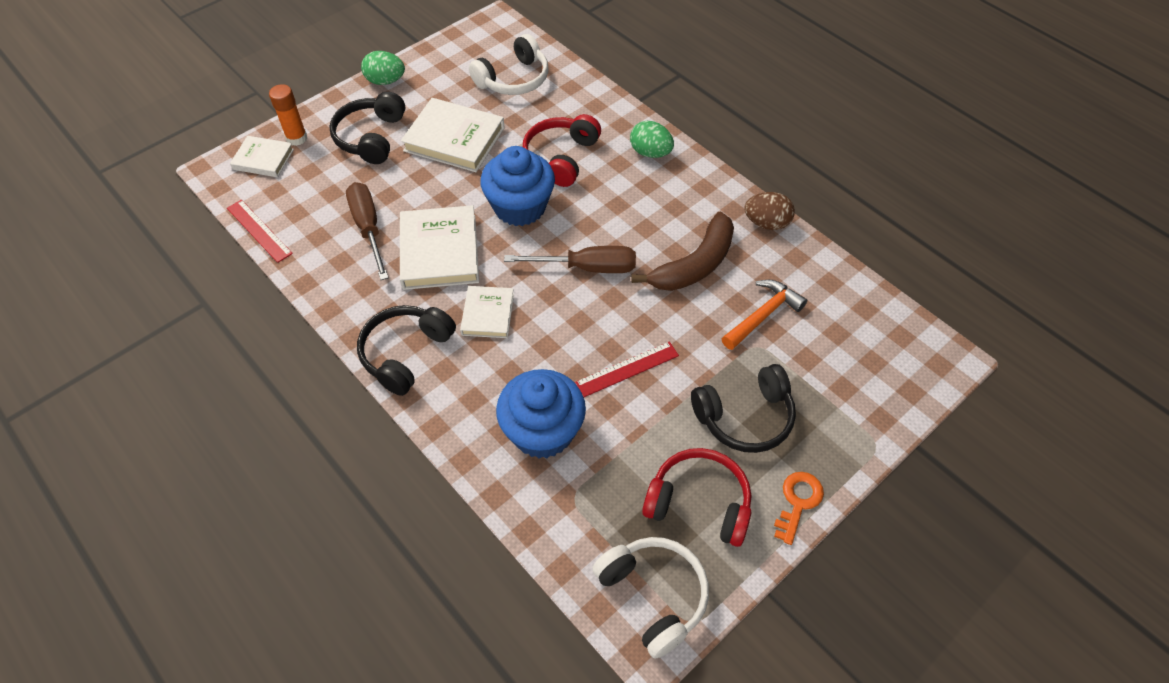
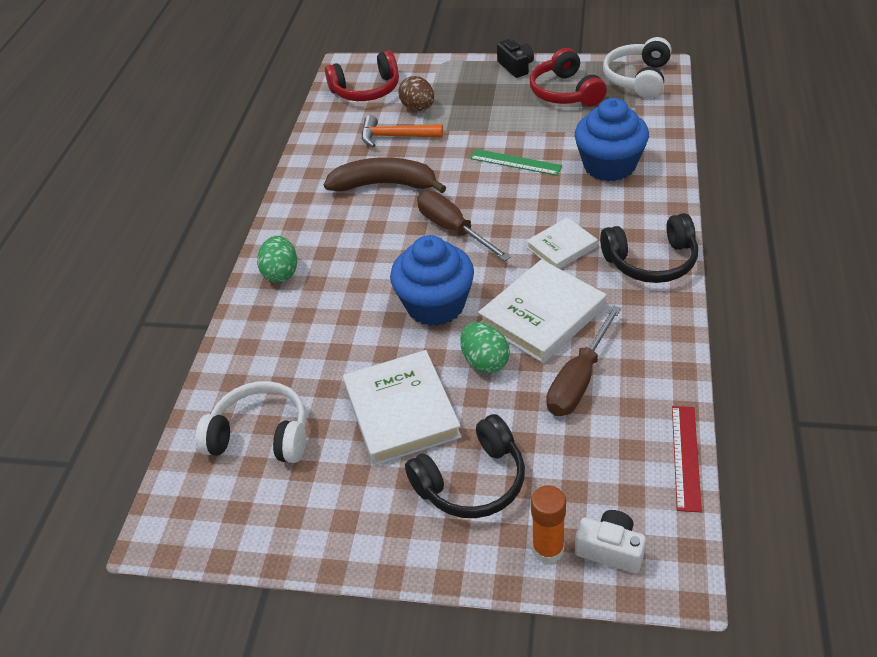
camera: 125 degrees left, 10 degrees down
white book [230,136,294,177] -> white camera [575,510,646,574]
green egg [361,51,405,85] -> green egg moved to [460,322,510,373]
red headphones [523,114,601,187] -> red headphones moved to [325,50,399,101]
red ruler [575,342,679,397] -> green ruler [470,149,562,176]
black headphones [691,364,796,453] -> none
brown egg [744,192,795,230] -> brown egg moved to [398,76,434,111]
orange key [774,472,824,545] -> black camera [497,39,534,78]

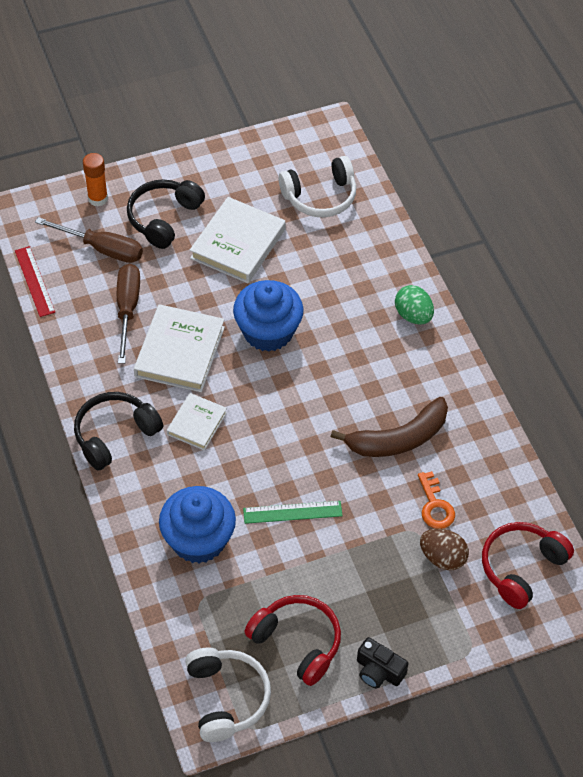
camera: 145 degrees right, 10 degrees up
white book [343,350,462,466] -> white book turned 75 degrees clockwise [190,197,286,283]
orange hammer [362,115,443,147] -> orange key [418,471,455,529]
brown screwdriver [417,191,511,261] -> brown screwdriver moved to [35,217,143,263]
green egg [460,322,510,373] -> none
white camera [575,510,646,574] -> none

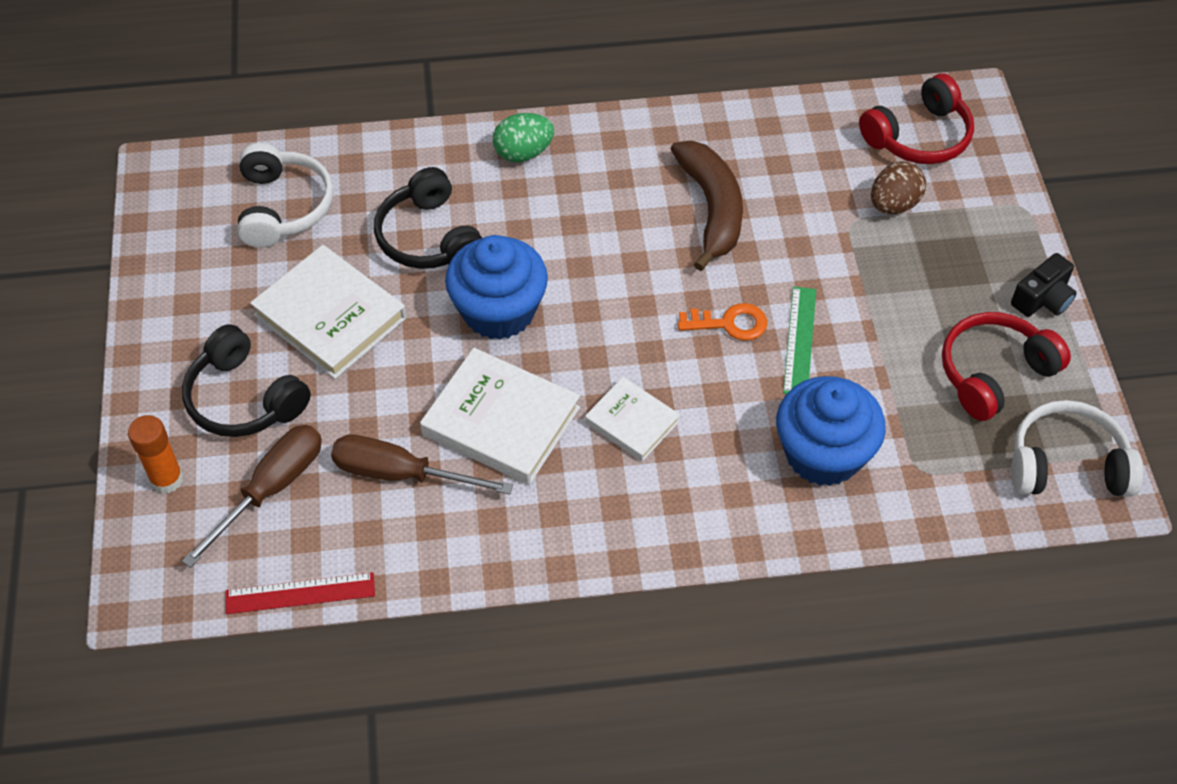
camera: 75 degrees left, 0 degrees up
black headphones [74,392,163,470] -> black headphones moved to [374,167,482,269]
orange key [418,471,455,529] -> orange key moved to [678,303,767,341]
red headphones [482,522,574,609] -> red headphones turned 90 degrees counterclockwise [859,74,974,164]

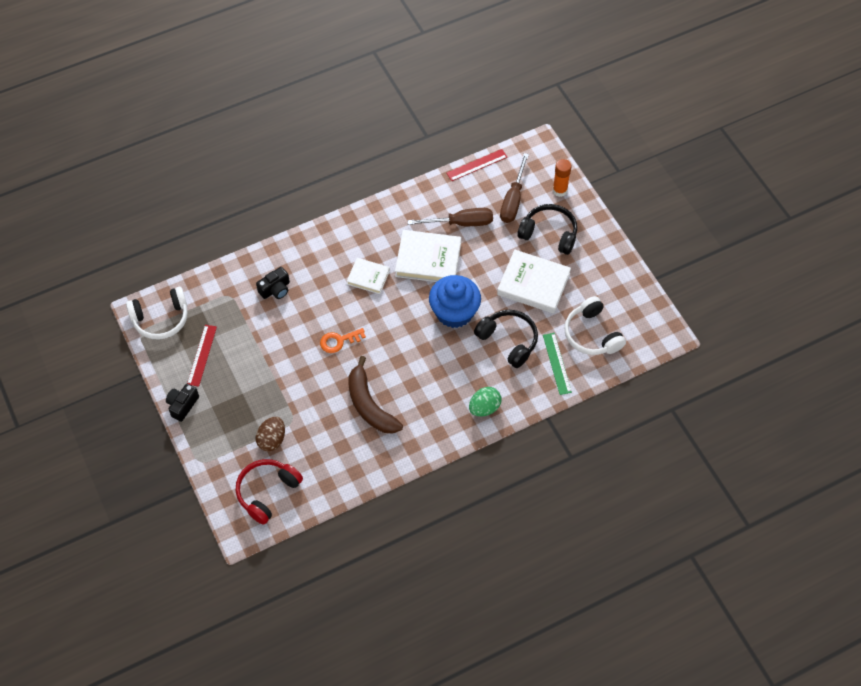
camera: 160 degrees right, 5 degrees up
blue cupcake [776,376,886,486] -> black camera [256,267,290,299]
green ruler [783,287,816,394] -> green ruler moved to [543,333,572,395]
red headphones [942,312,1071,421] -> red ruler [187,325,217,387]

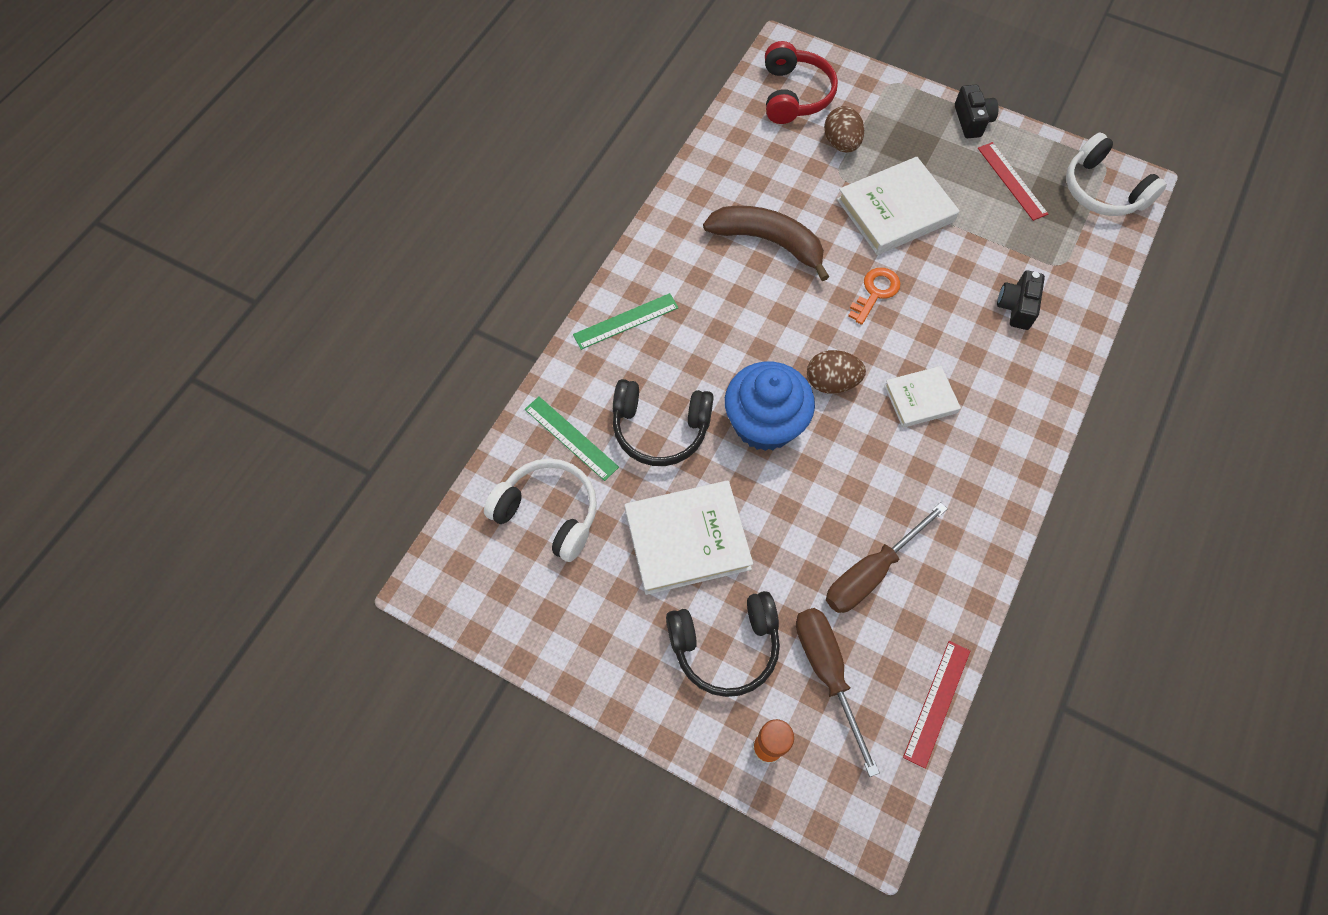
camera: 145 degrees right, 5 degrees up
white headphones [126,287,188,340] -> white headphones turned 75 degrees counterclockwise [1066,132,1167,216]
white book [395,230,461,282] -> white book moved to [837,157,960,255]
green egg [469,387,502,417] -> green ruler [573,293,679,350]
none -> brown egg [807,350,866,394]

